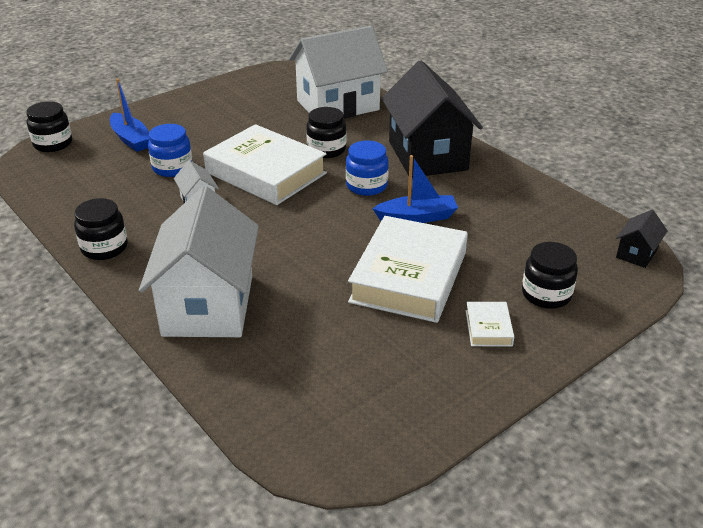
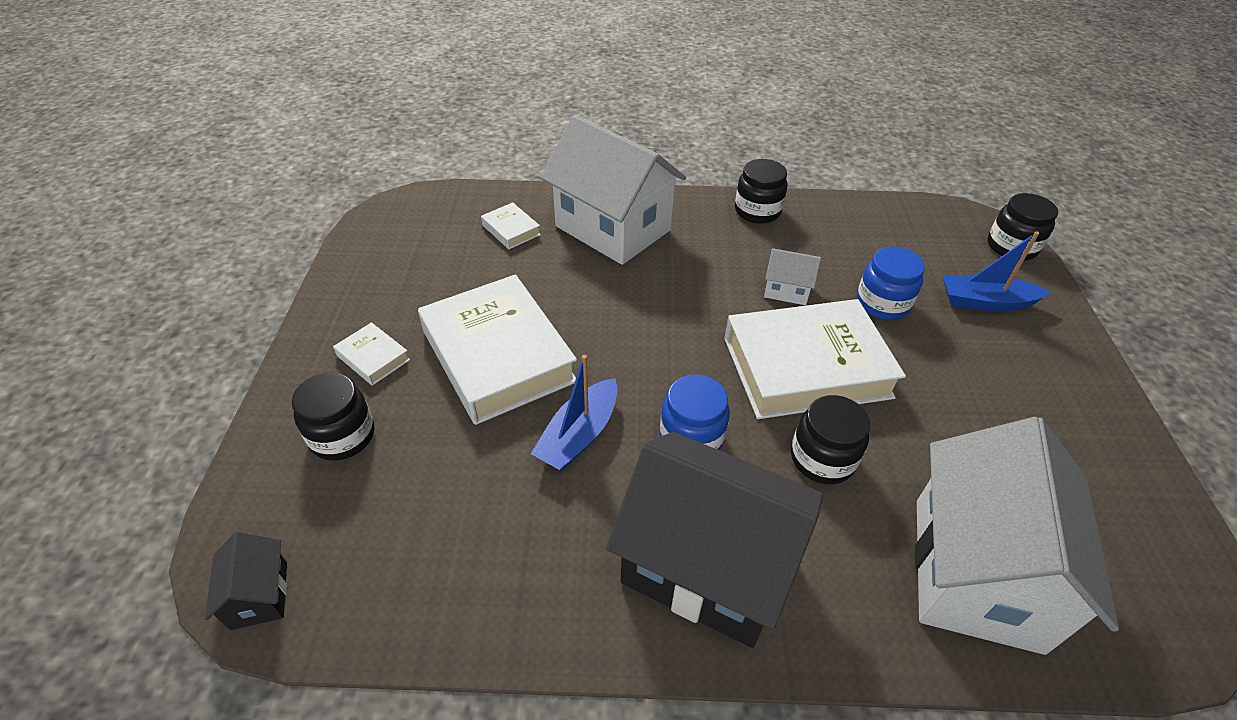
camera: 130 degrees right, 10 degrees up
none -> white book [481,202,541,249]

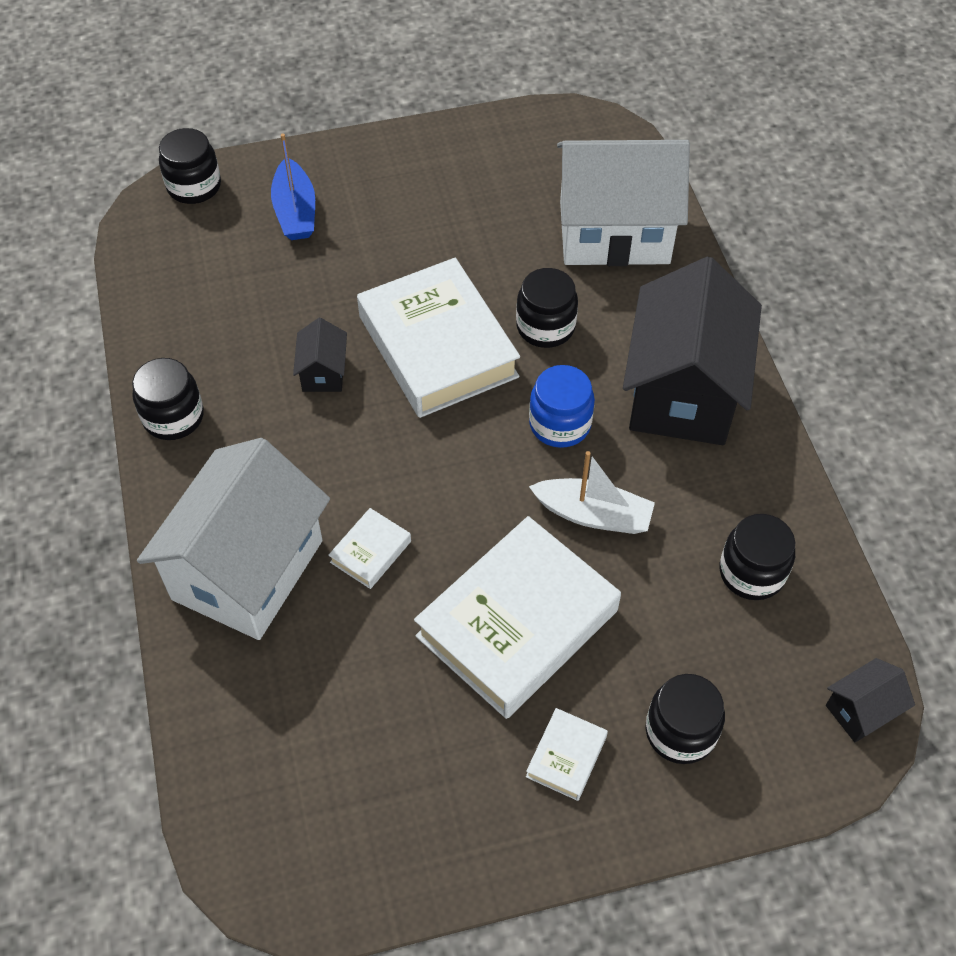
camera: 105 degrees left, 10 degrees up
white book [481,202,541,249] -> white book moved to [329,508,411,589]
blue boat [531,355,618,471] -> white boat [529,451,655,534]
white house [764,248,821,305] -> black house [293,318,347,392]
blue jar [857,247,925,320] -> none
none -> black jar [720,514,795,600]

